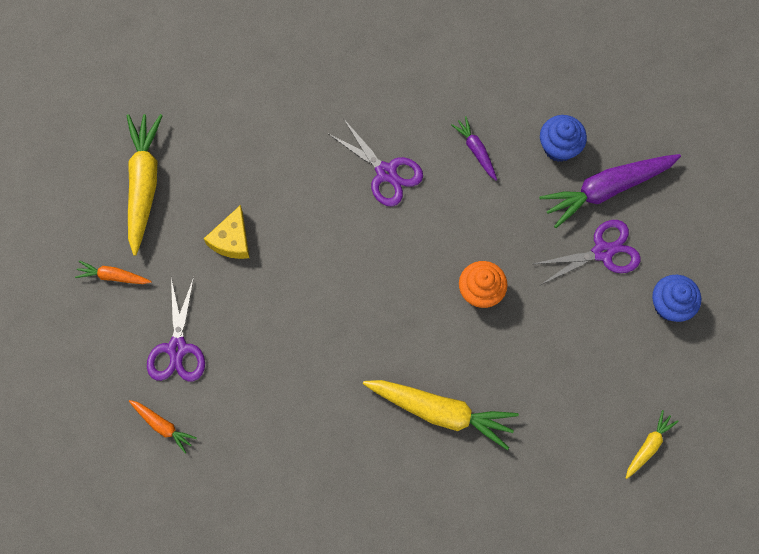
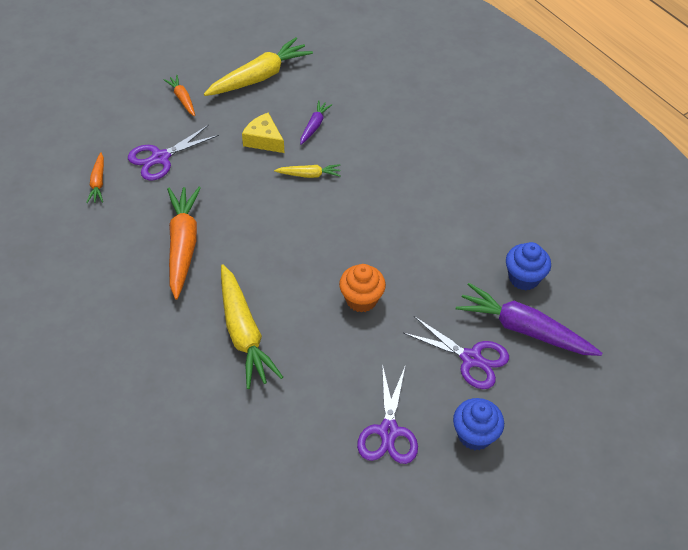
camera: 50 degrees right, 20 degrees down
yellow cheese [204,205,249,259] -> yellow cheese turned 60 degrees clockwise [242,113,284,153]
purple scissors [329,118,423,206] -> purple scissors moved to [357,364,418,464]
purple carrot [451,116,497,180] -> purple carrot moved to [300,100,332,145]
yellow carrot [626,410,679,479] -> yellow carrot moved to [274,164,341,178]
none -> orange carrot [167,187,201,300]

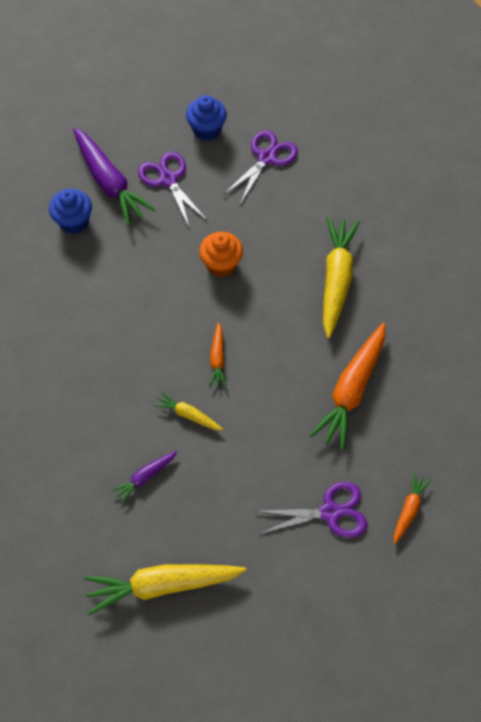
camera: 150 degrees left, 10 degrees up
orange carrot [164,75,195,116] -> orange carrot moved to [209,322,227,387]
yellow cheese [242,113,284,153] -> none

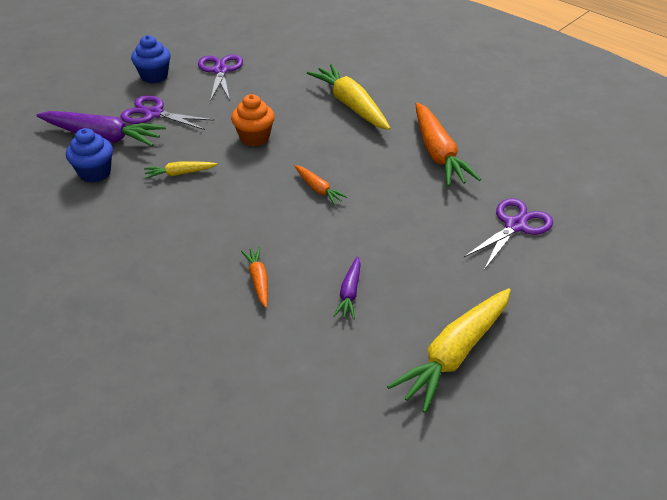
camera: 40 degrees left, 20 degrees down
yellow carrot [154,391,223,431] -> yellow carrot moved to [144,161,217,179]
orange carrot [394,473,431,544] -> orange carrot moved to [241,247,268,308]

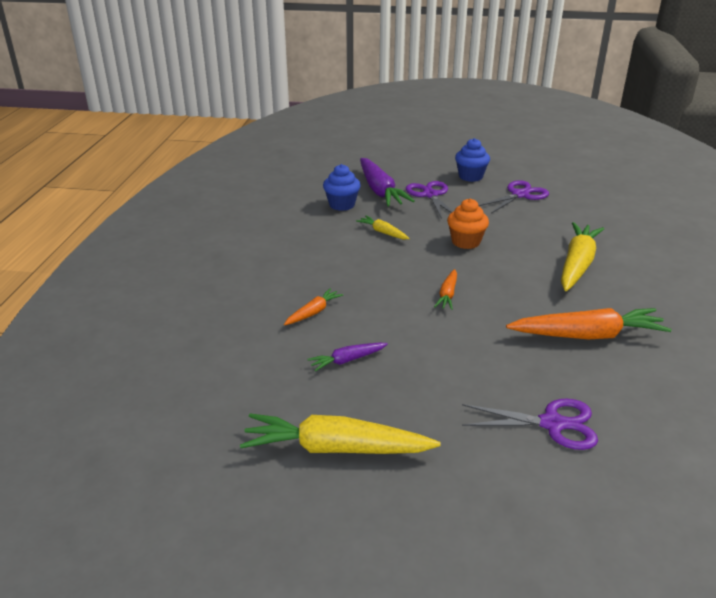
camera: 55 degrees right, 10 degrees down
orange carrot [416,102,481,186] -> orange carrot turned 135 degrees counterclockwise [506,308,672,339]

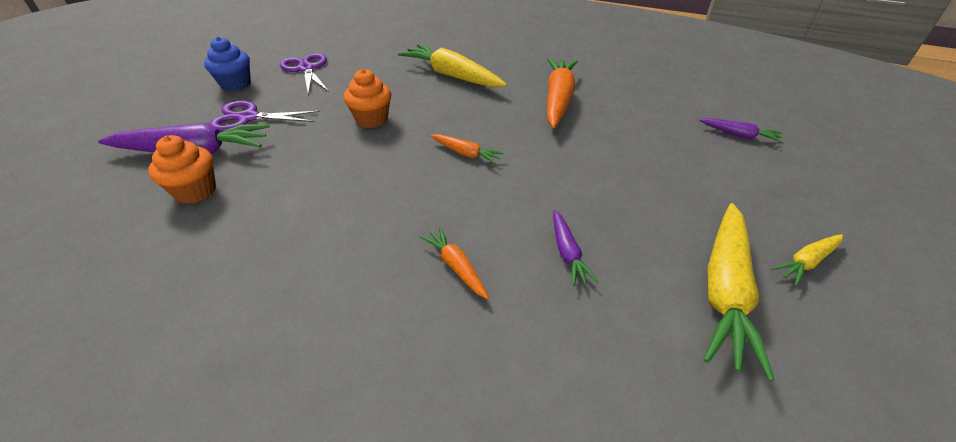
camera: 75 degrees left, 10 degrees up
blue cupcake [323,164,361,211] -> orange cupcake [148,135,216,204]
yellow carrot [356,216,410,239] -> yellow carrot moved to [772,234,843,286]
purple scissors [462,398,598,450] -> none
none -> purple carrot [699,118,783,143]

